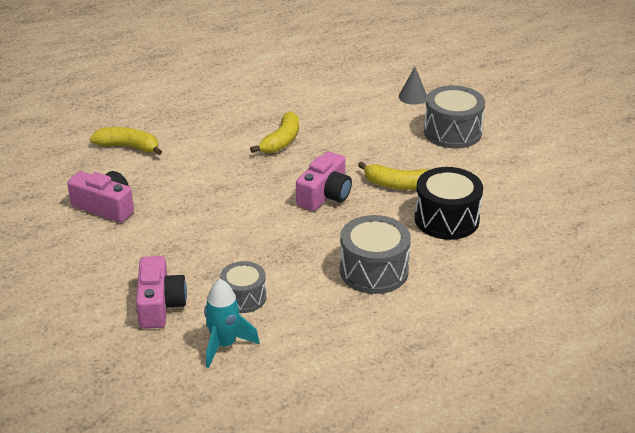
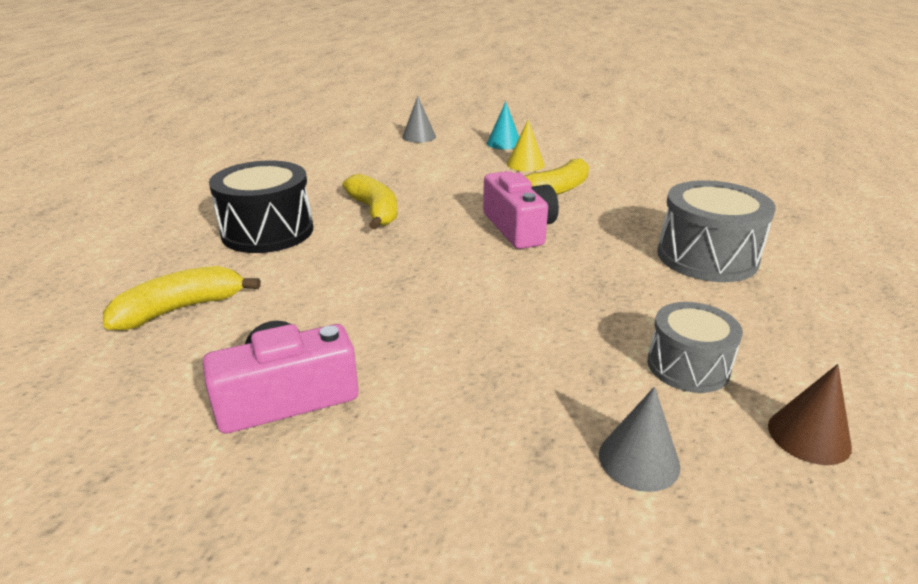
camera: 50 degrees left, 5 degrees down
pink camera [136,256,187,329] -> grey cone [599,386,680,492]
turquoise rocket [204,279,260,368] -> brown cone [768,364,852,465]
black drum [415,167,483,240] -> black drum moved to [209,161,313,253]
grey drum [424,85,485,148] -> turquoise cone [487,102,519,150]
none -> yellow cone [507,120,545,172]

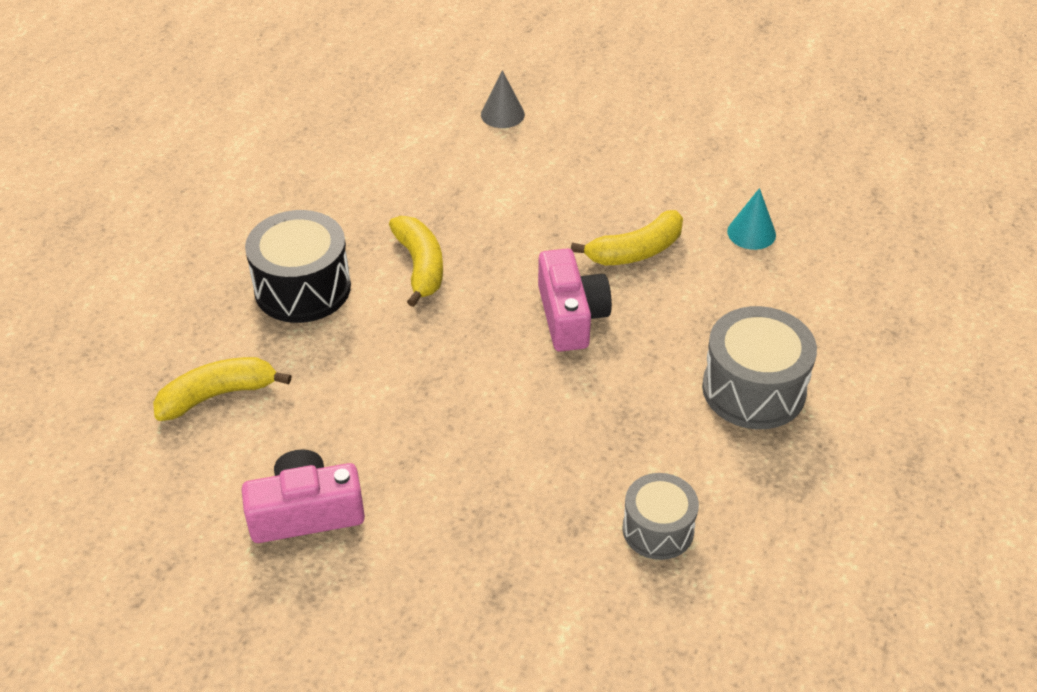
camera: 10 degrees right, 15 degrees up
turquoise cone [487,102,519,150] -> turquoise cone moved to [727,188,776,250]
yellow cone [507,120,545,172] -> none
grey cone [599,386,680,492] -> none
brown cone [768,364,852,465] -> none

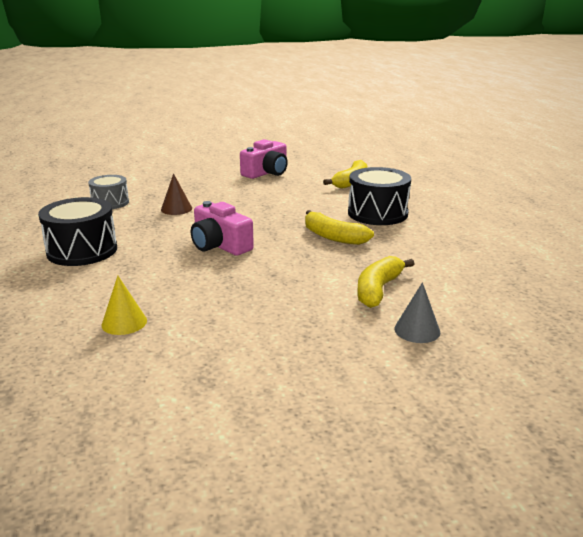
camera: 145 degrees right, 20 degrees down
yellow banana [571,210,683,265] -> yellow banana moved to [357,256,414,308]
grey drum [702,306,817,429] -> black drum [38,197,117,266]
turquoise cone [727,188,776,250] -> yellow cone [101,276,147,335]
none -> brown cone [161,173,192,215]

